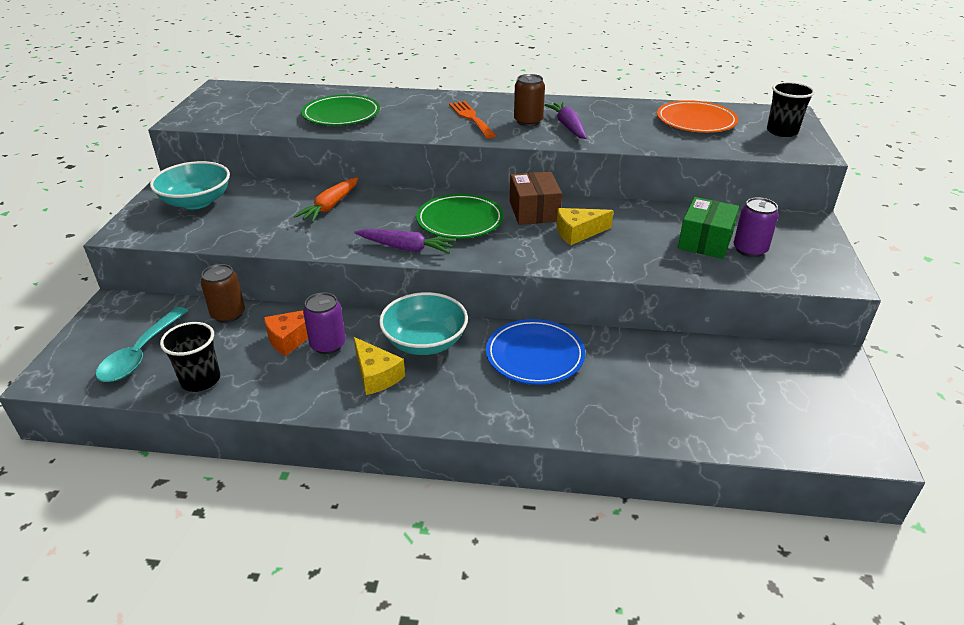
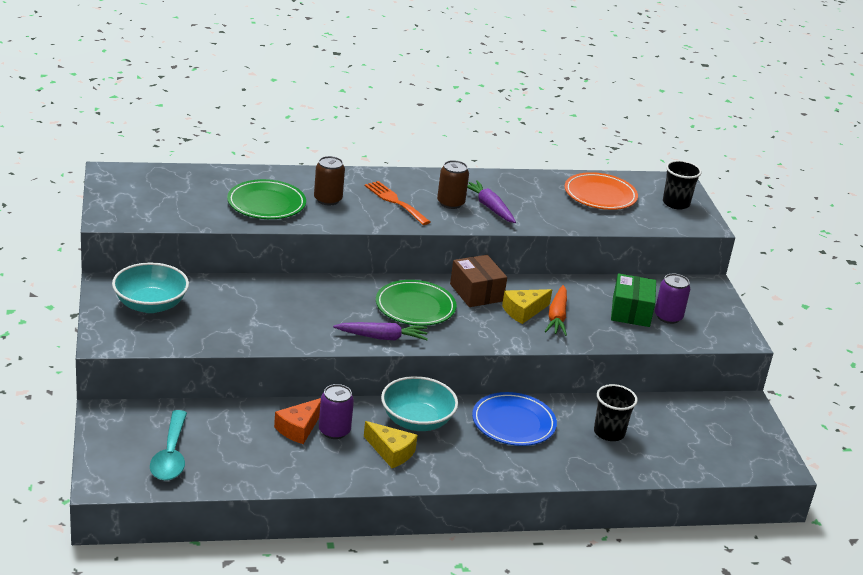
camera: 20 degrees left, 5 degrees down
black cup [160,322,220,392] -> black cup moved to [594,384,638,441]
brown can [201,264,245,323] -> brown can moved to [314,156,345,206]
orange carrot [293,177,358,222] -> orange carrot moved to [545,285,567,336]

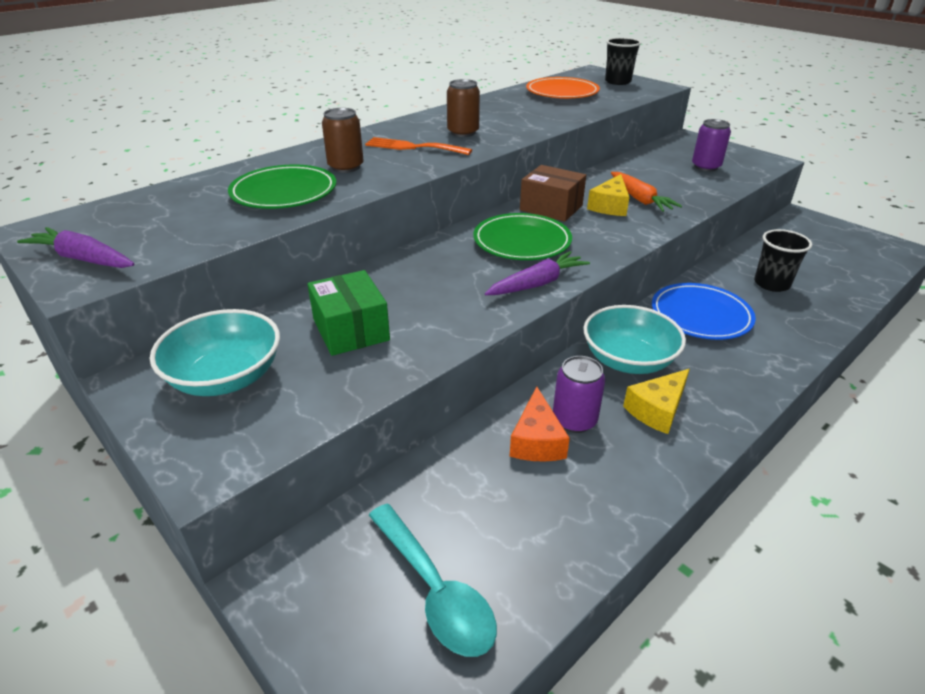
camera: 30 degrees left, 5 degrees up
yellow cheese [364,421,418,468] -> yellow cheese turned 135 degrees clockwise [623,369,690,434]
purple carrot [467,180,516,223] -> purple carrot moved to [17,227,135,268]
green box [611,274,656,327] -> green box moved to [307,270,390,356]

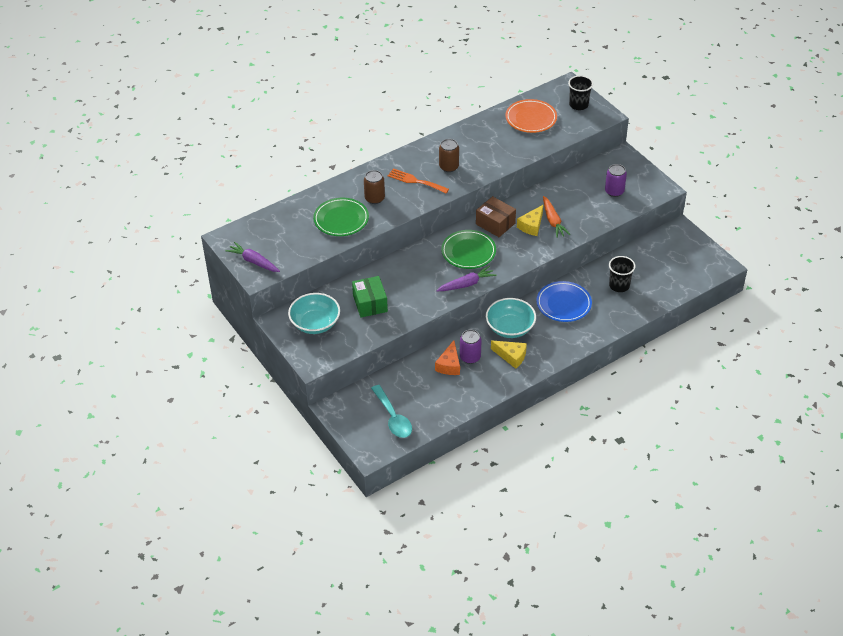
camera: 10 degrees right, 10 degrees up
yellow cheese [623,369,690,434] -> yellow cheese turned 120 degrees counterclockwise [491,341,527,369]

